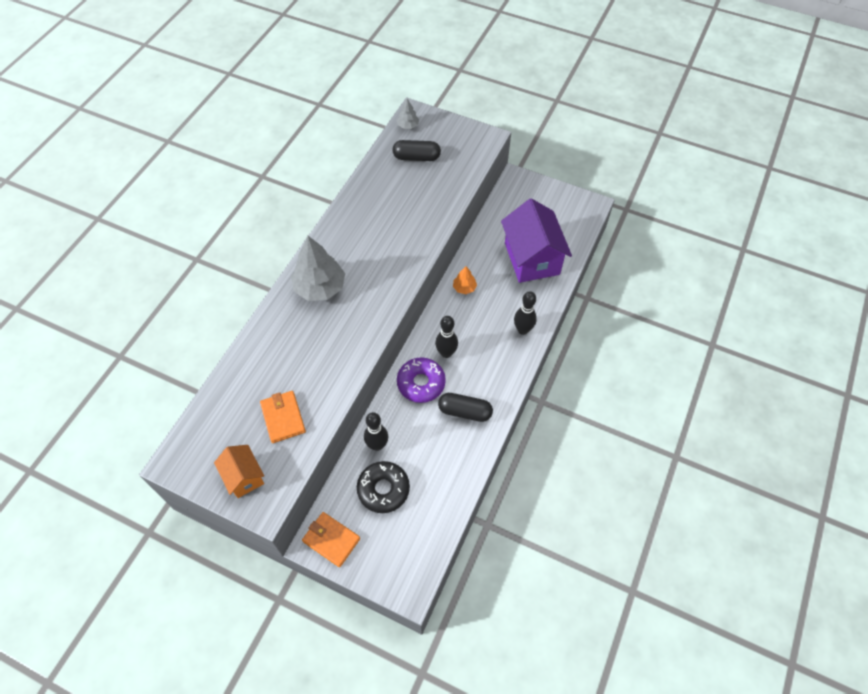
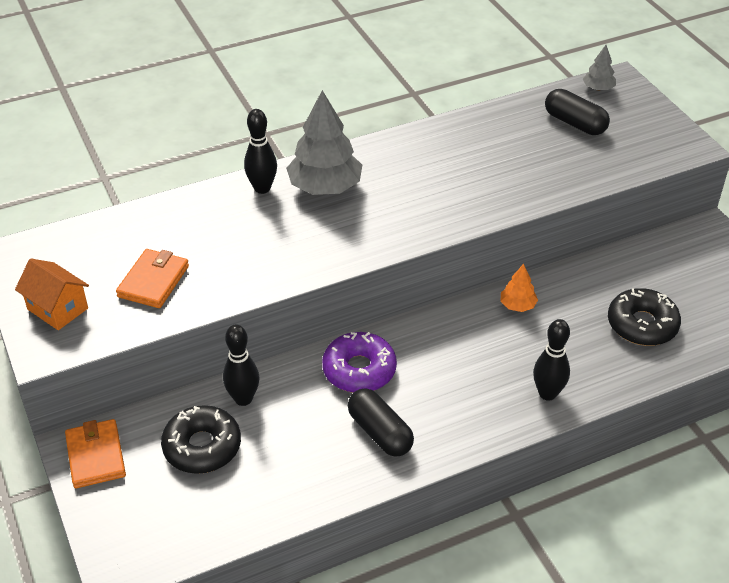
camera: 40 degrees right, 15 degrees down
orange house [214,445,264,498] -> orange house turned 60 degrees counterclockwise [15,258,89,330]
black bowling pin [435,316,458,358] -> black bowling pin moved to [244,109,277,194]
purple house [501,198,572,283] -> black donut [608,288,681,346]

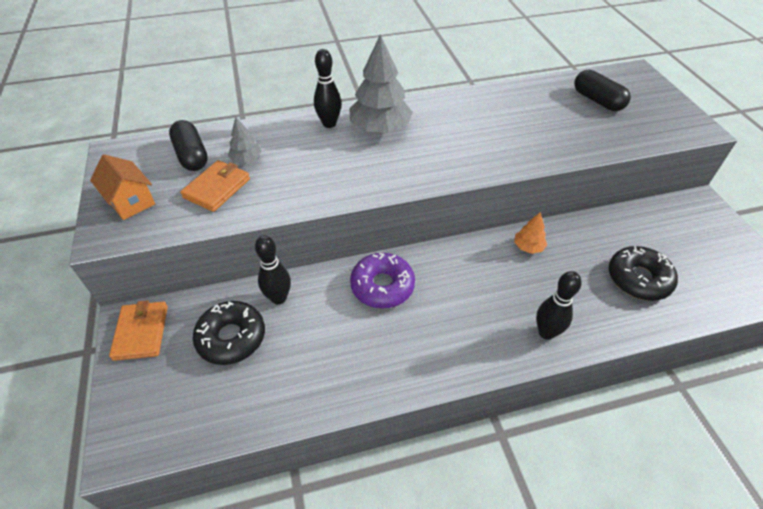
camera: 10 degrees right, 5 degrees up
black capsule [348,388,414,457] -> black capsule moved to [169,120,208,171]
grey tree [583,45,616,91] -> grey tree moved to [228,116,261,163]

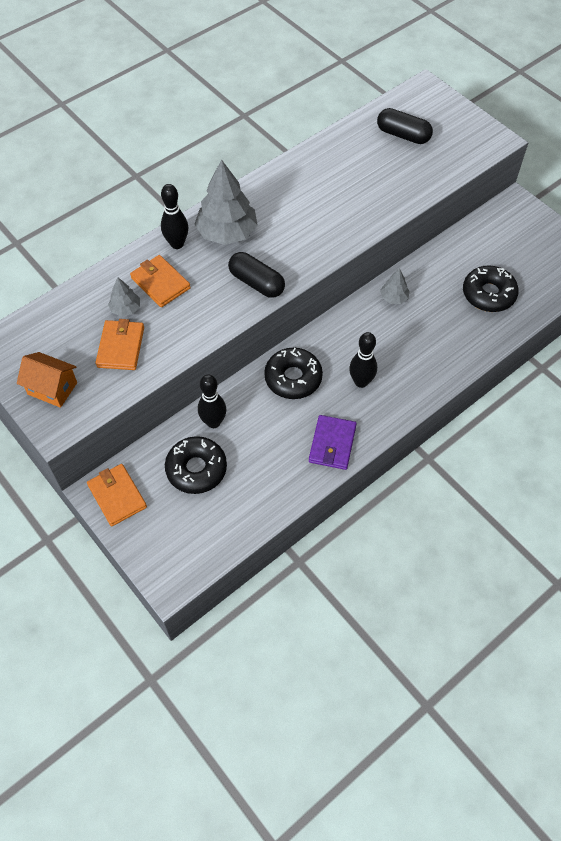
camera: 25 degrees left, 10 degrees up
black capsule [169,120,208,171] -> black capsule moved to [228,252,285,298]
purple donut [350,253,415,308] -> black donut [264,348,323,399]
orange tree [514,212,547,254] -> grey tree [380,268,410,304]
black bowling pin [536,271,582,340] -> black bowling pin moved to [349,332,377,388]
none -> orange wallet [130,255,191,307]
none -> purple wallet [309,415,357,470]

